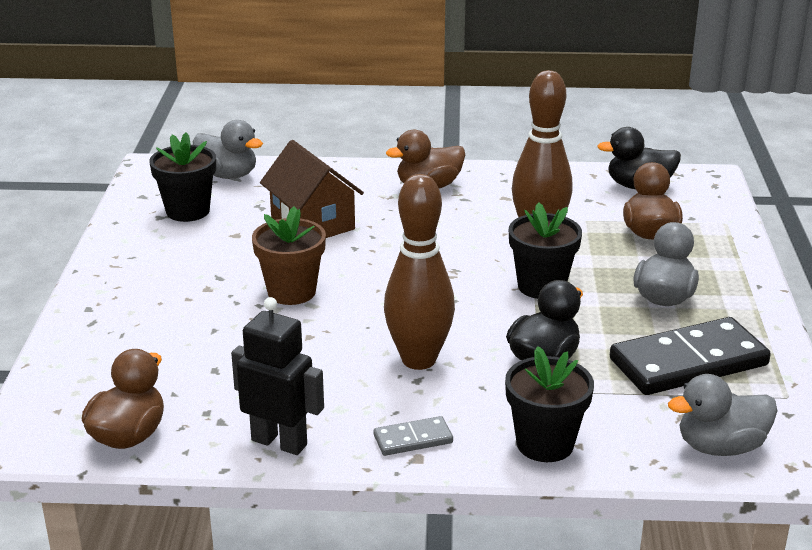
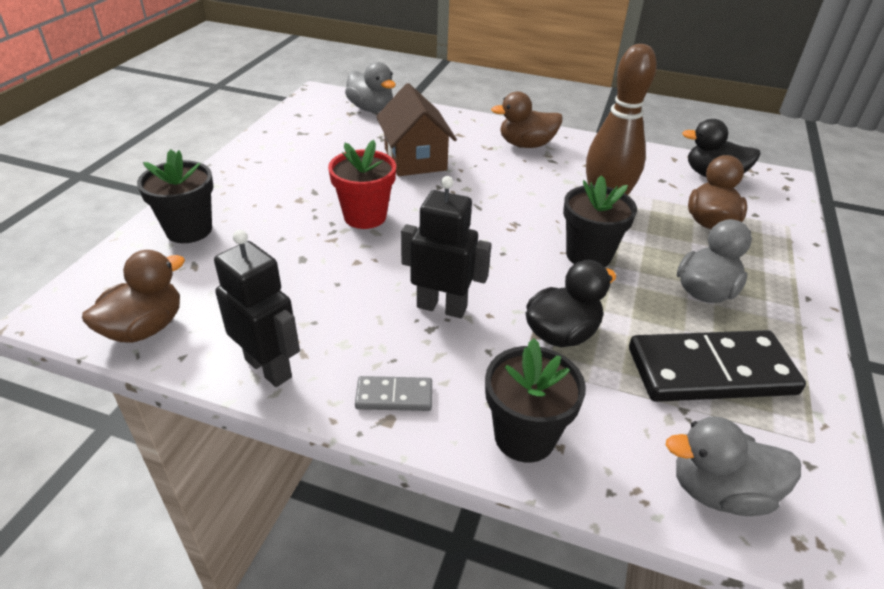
camera: 15 degrees right, 10 degrees up
black flower pot [149,132,216,222] -> black flower pot moved to [137,149,214,243]
brown flower pot [252,206,326,305] -> red flower pot [328,140,396,229]
brown bowling pin [384,174,455,370] -> black robot [401,176,492,318]

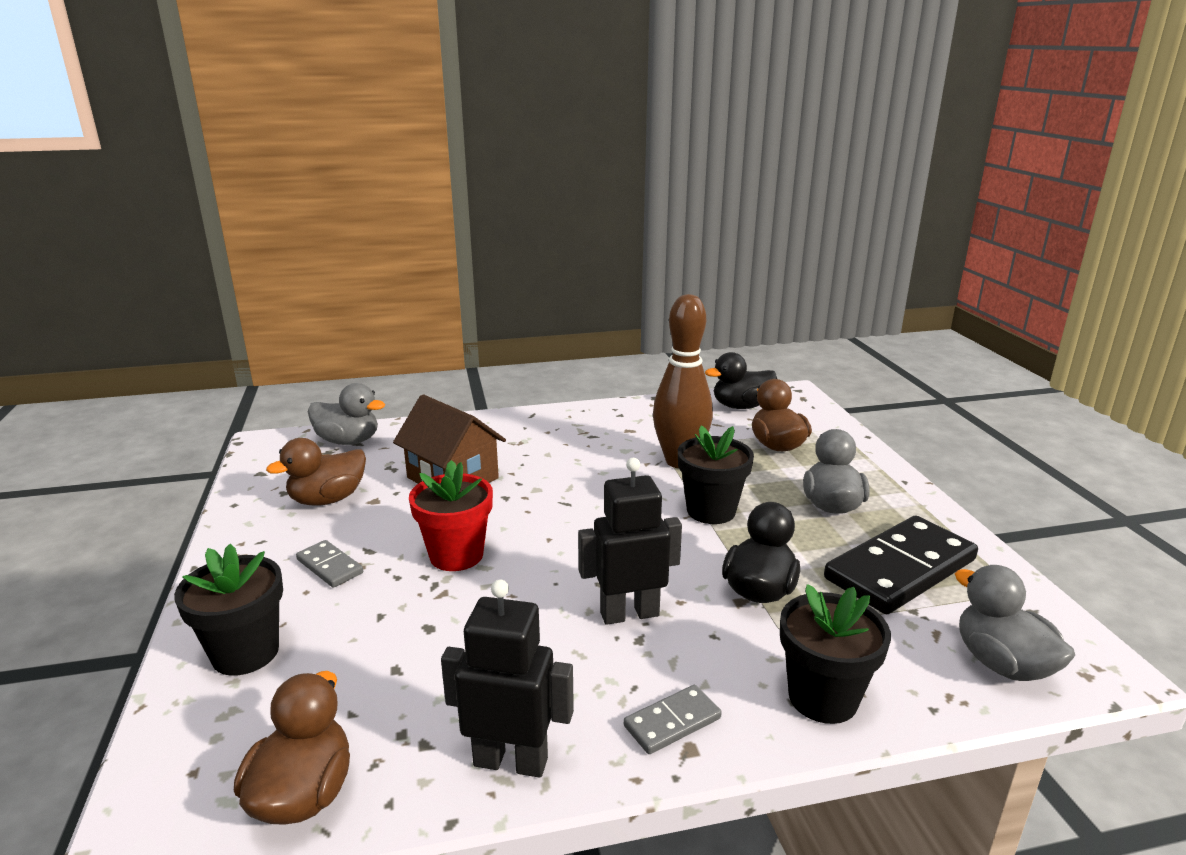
camera: 30 degrees left, 15 degrees down
brown duck [491,91,563,148] -> brown duck moved to [266,438,366,506]
grey duck [666,416,801,516] -> grey duck turned 90 degrees clockwise [955,565,1075,681]
none -> grey domino [296,540,363,588]

